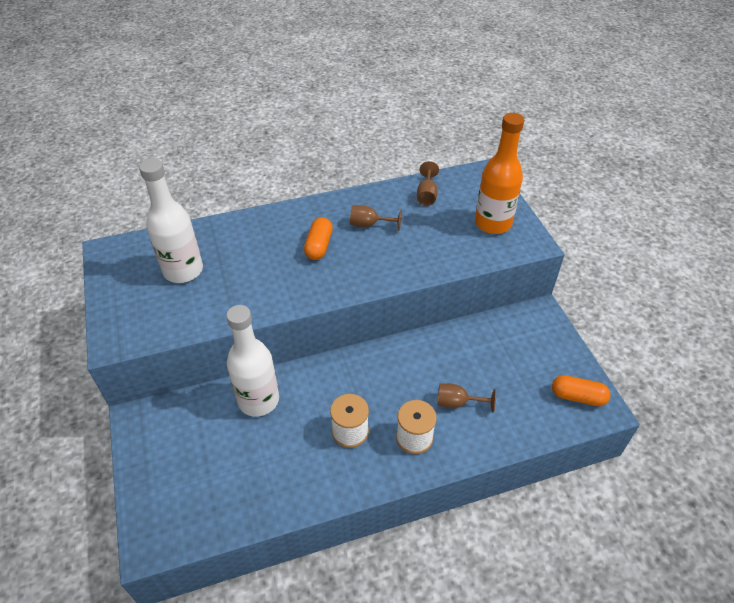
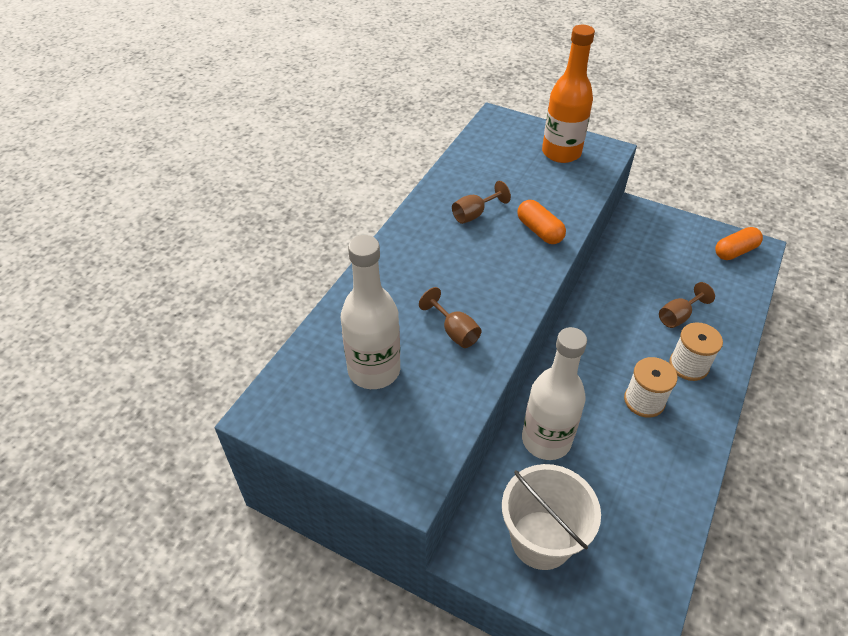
camera: 45 degrees left, 0 degrees up
orange capsule [304,217,333,260] -> orange capsule moved to [517,200,566,244]
brown goblet [417,161,439,206] -> brown goblet moved to [419,287,481,348]
none -> white bucket [502,464,601,570]

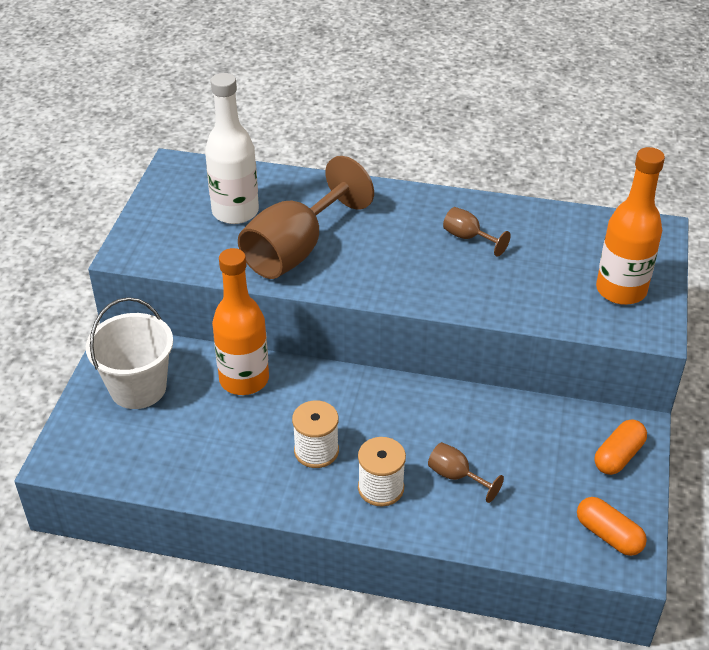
camera: 75 degrees right, 5 degrees down
brown goblet [419,287,481,348] -> brown goblet [238,156,374,279], size x2.25
orange capsule [517,200,566,244] -> orange capsule moved to [595,419,647,475]
white bottle [522,327,587,460] -> orange bottle [212,248,269,395]

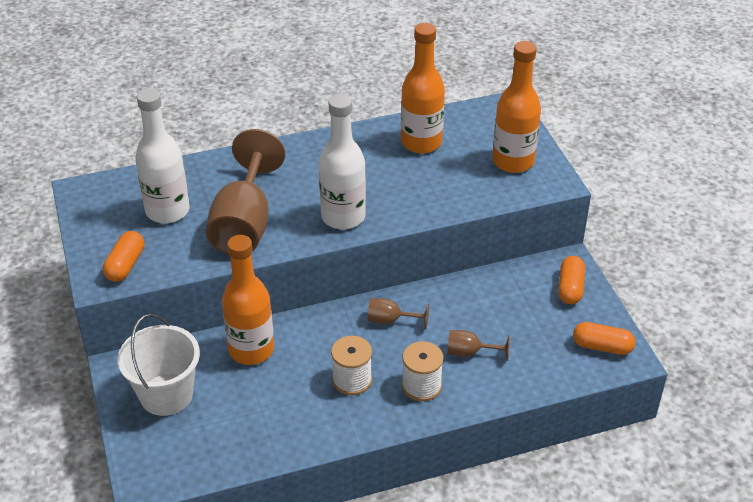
camera: 30 degrees left, 0 degrees up
brown goblet [443,207,511,257] -> brown goblet moved to [368,298,429,329]
none -> orange capsule [103,231,145,282]
none -> white bottle [319,94,366,229]
none -> orange bottle [401,23,445,154]

